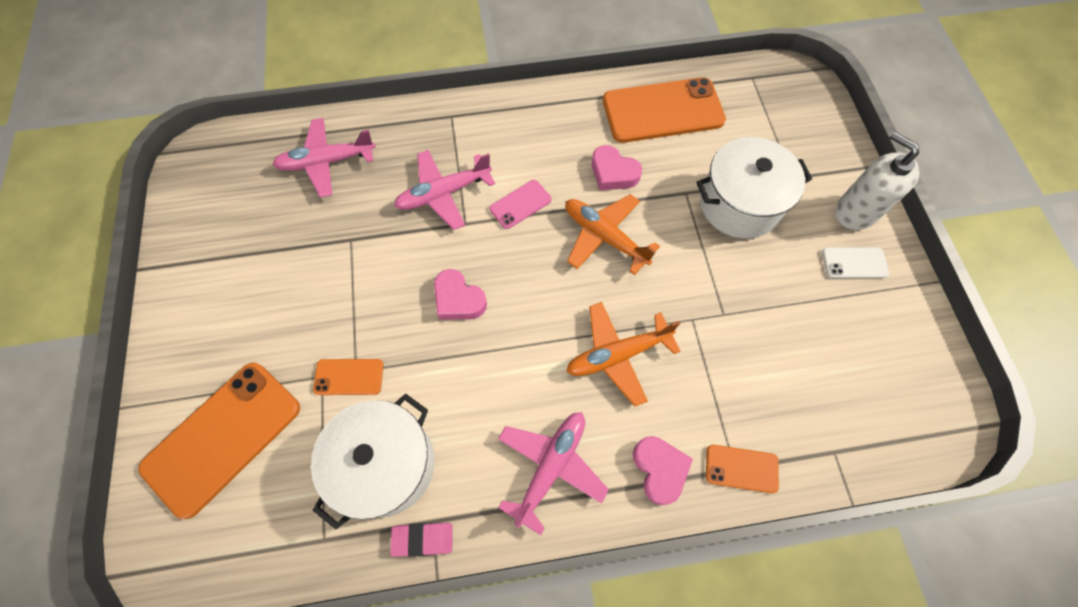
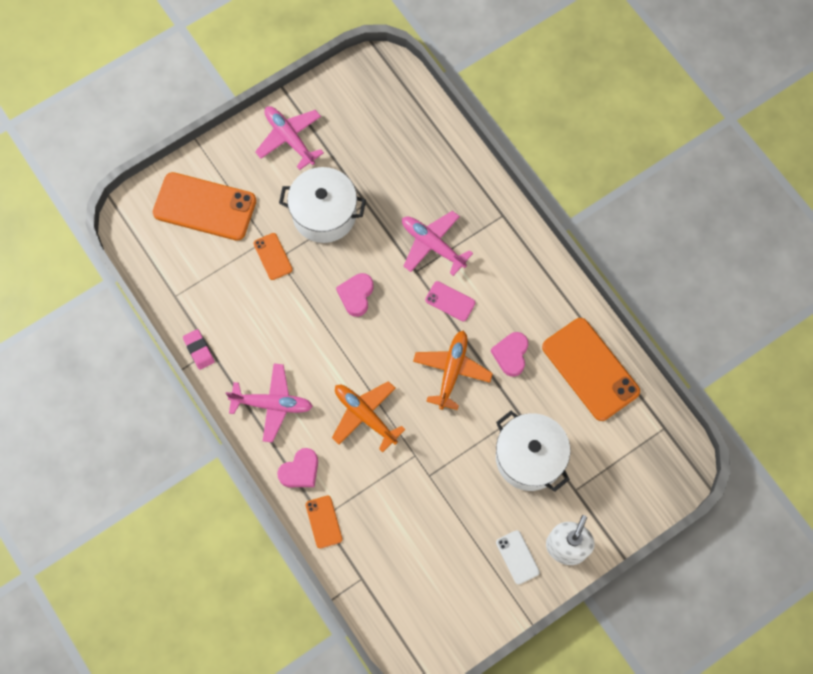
camera: 65 degrees right, 5 degrees up
pink plane [272,118,376,198] -> pink plane moved to [255,106,324,170]
white pot [311,394,434,530] -> white pot moved to [279,167,366,243]

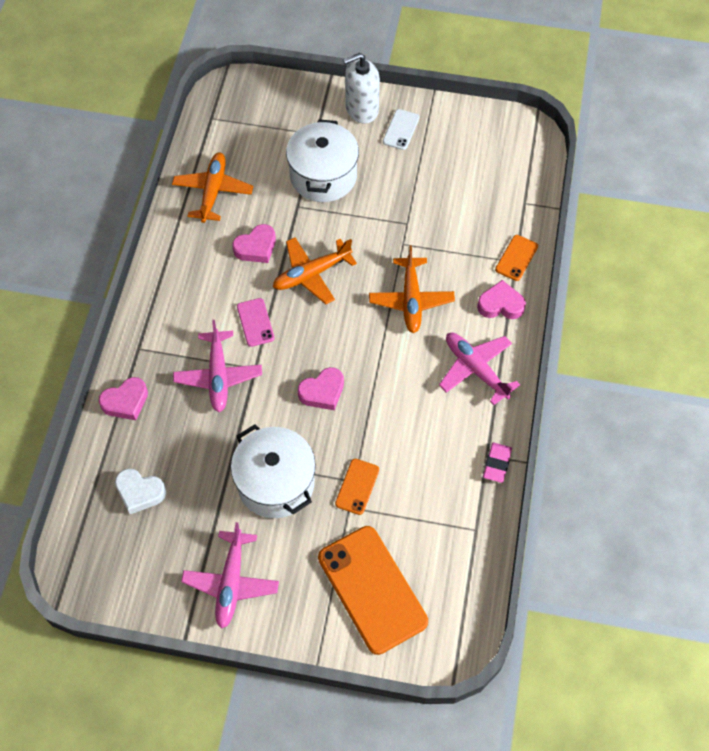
camera: 135 degrees left, 10 degrees down
orange phone [542,318,640,421] -> orange plane [172,152,253,223]
none -> pink heart [99,377,148,420]
none -> white heart [115,469,166,514]

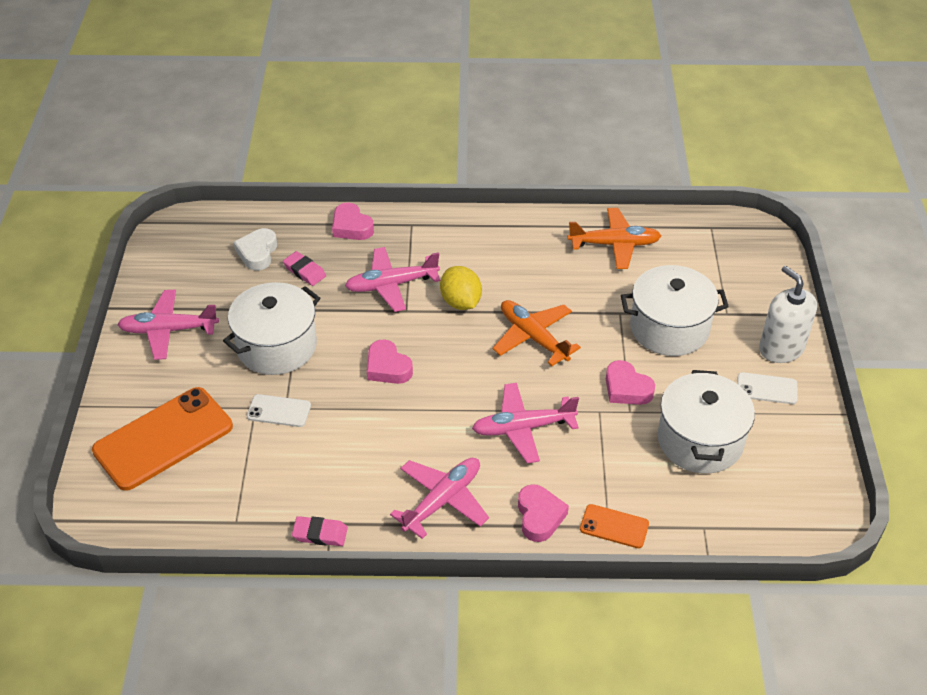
camera: 80 degrees right, 15 degrees down
pink heart [233,224,276,263] -> pink heart moved to [606,360,655,405]
pink phone [237,298,275,347] -> yellow lemon [440,266,482,310]
orange phone [335,459,379,515] -> white phone [247,394,311,427]
orange plane [369,245,455,333] -> pink plane [472,383,579,463]
none -> pink eraser [283,251,326,286]
none -> white pot [658,370,755,473]

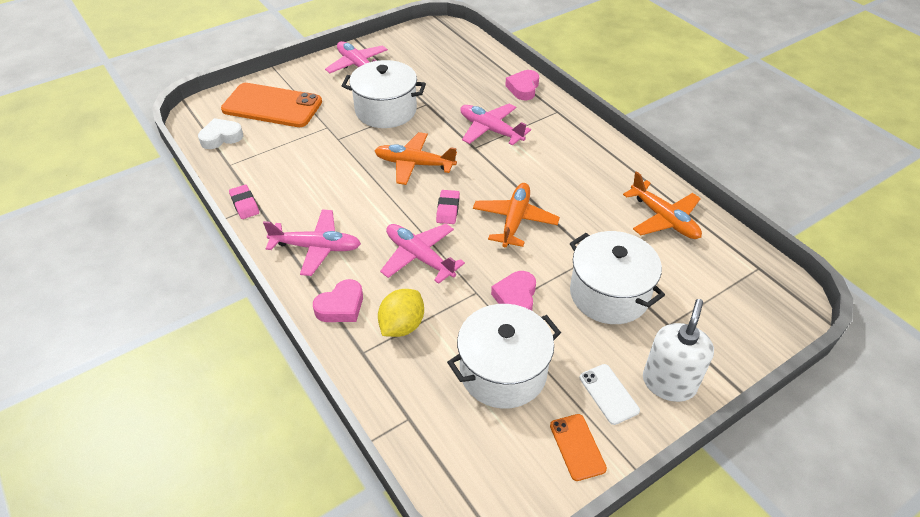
camera: 55 degrees right, 0 degrees up
white heart [234,228,277,270] -> white heart moved to [198,118,243,149]
white phone [247,394,311,427] -> none
pink eraser [283,251,326,286] -> pink eraser moved to [436,190,460,224]
pink heart [367,339,413,384] -> orange plane [375,132,457,185]
yellow lemon [440,266,482,310] -> yellow lemon moved to [378,289,424,337]
orange phone [580,504,649,548] -> orange phone moved to [550,414,607,481]

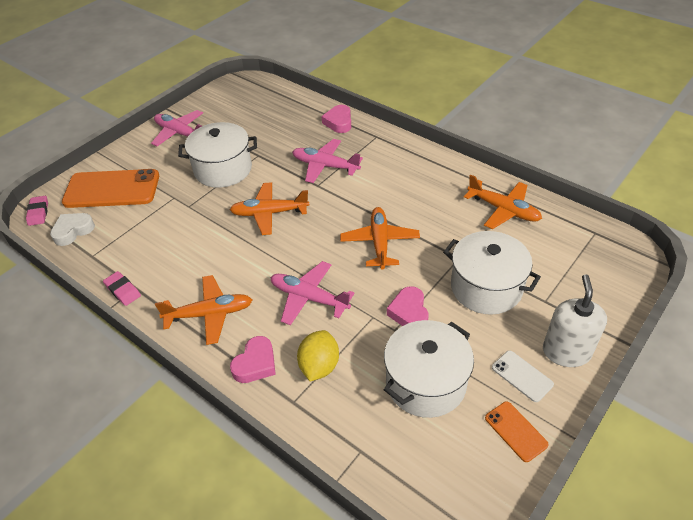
camera: 15 degrees left, 0 degrees up
pink plane [263,209,361,276] -> orange plane [155,275,252,345]
pink eraser [436,190,460,224] -> pink eraser moved to [26,196,48,226]

